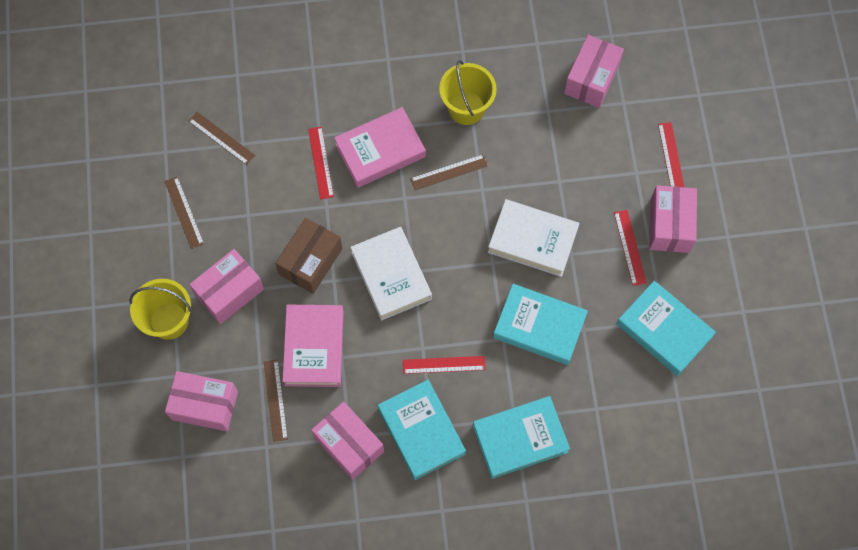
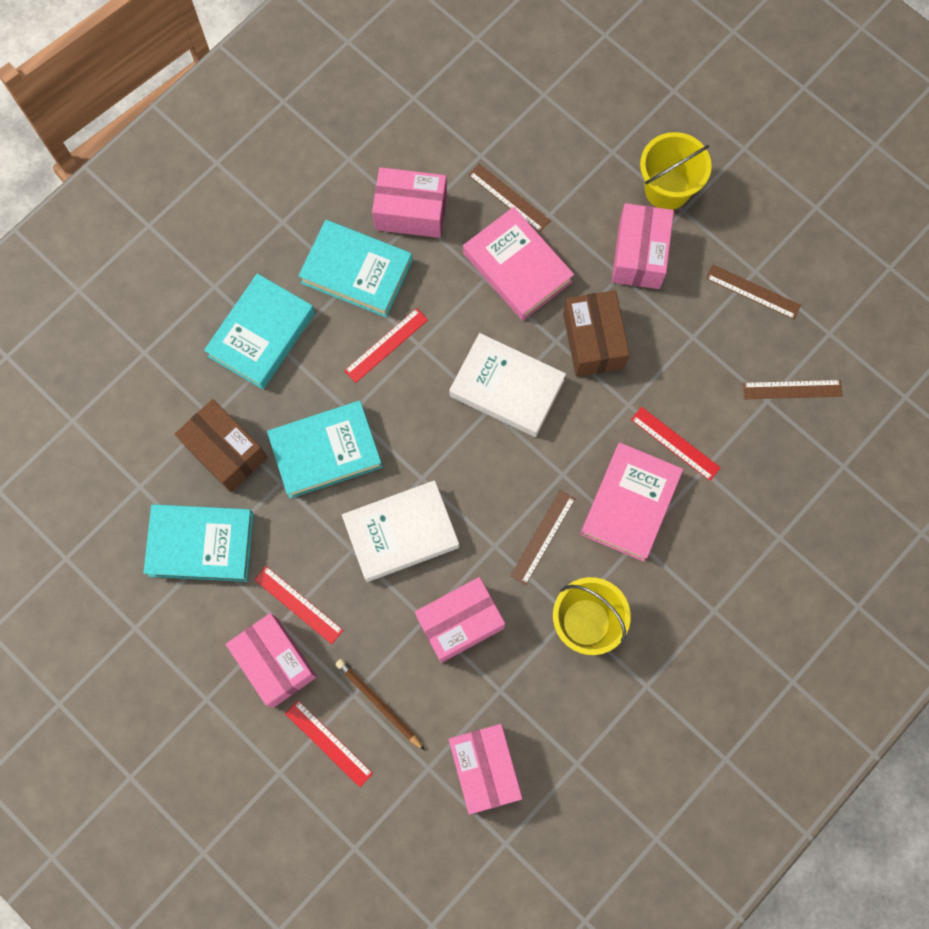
camera: 140 degrees right, 5 degrees up
pink box [165,371,238,431] -> pink box moved to [415,577,505,663]
none -> brown box [175,399,268,492]
none -> brown pencil [335,659,425,751]

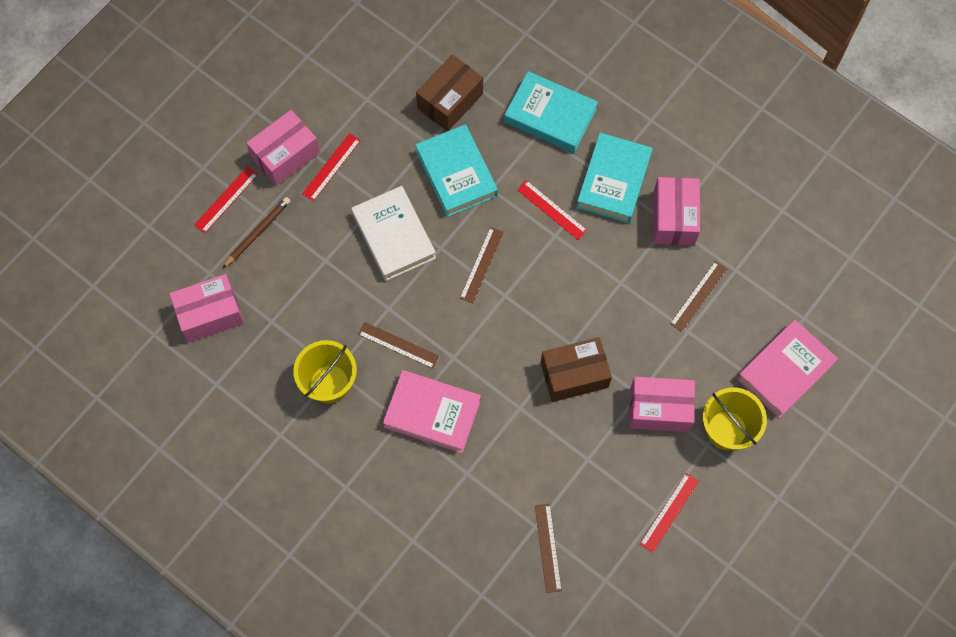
camera: 85 degrees right, 5 degrees down
turquoise book [144,504,254,582] -> none
pink box [415,577,505,663] -> none
white book [449,333,566,437] -> none
pink book [463,207,574,321] -> pink book moved to [737,319,838,419]
red ruler [631,407,721,481] -> red ruler moved to [640,473,699,553]
brown ruler [706,265,801,319] -> brown ruler moved to [460,227,504,303]

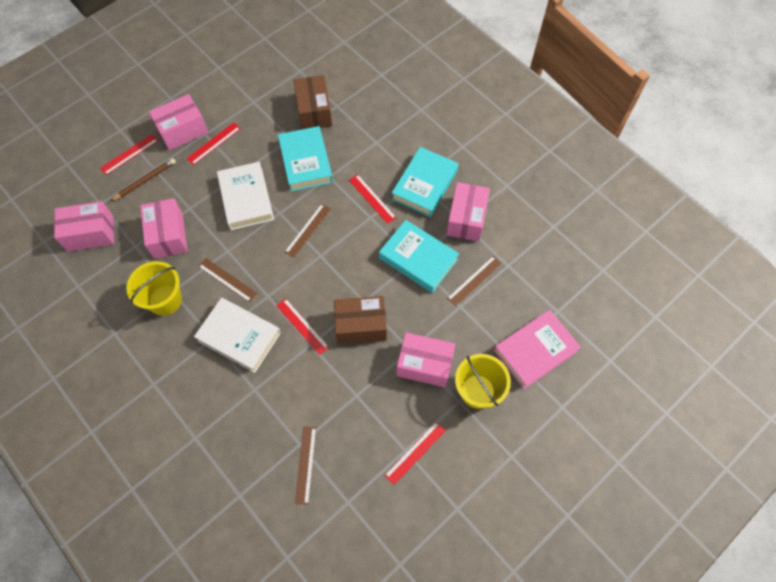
camera: 10 degrees right, 5 degrees down
pink book [383,370,481,453] -> white book [194,298,281,373]
brown box [416,54,483,131] -> brown box turned 60 degrees counterclockwise [293,75,332,129]
turquoise book [504,71,598,153] -> turquoise book moved to [379,220,459,293]
none -> pink box [140,198,188,259]
none -> red ruler [276,298,329,355]

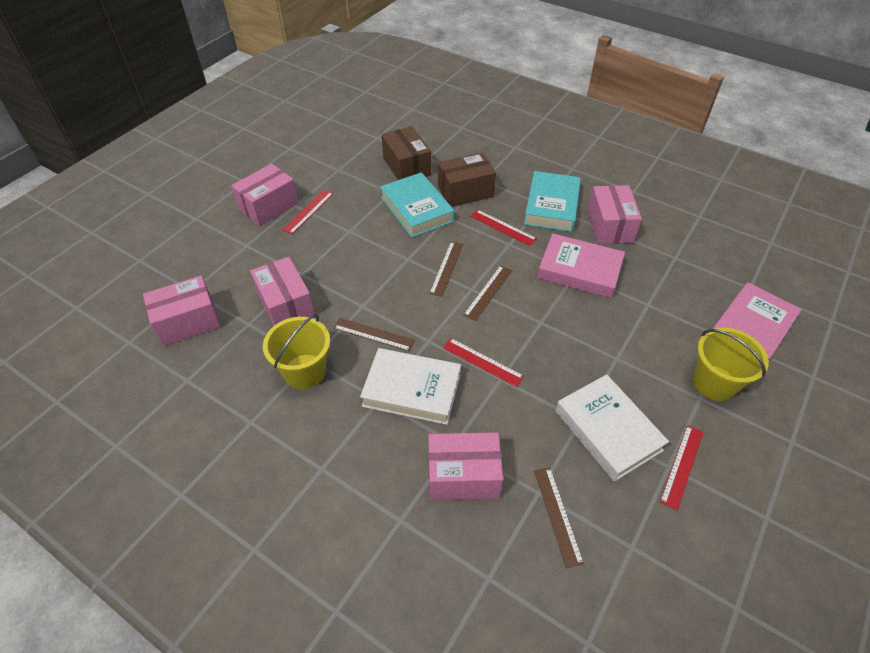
camera: 15 degrees left, 15 degrees down
red ruler [100,134,158,175] -> none
brown pencil [110,158,176,201] -> none
white book [217,162,274,230] -> white book moved to [556,374,669,482]
brown box [334,296,387,344] -> brown box moved to [438,153,496,207]
turquoise book [379,220,459,293] -> pink book [537,234,625,298]
pink box [397,332,456,387] -> pink box moved to [428,432,503,500]
brown ruler [447,256,502,306] -> brown ruler moved to [463,265,512,321]

